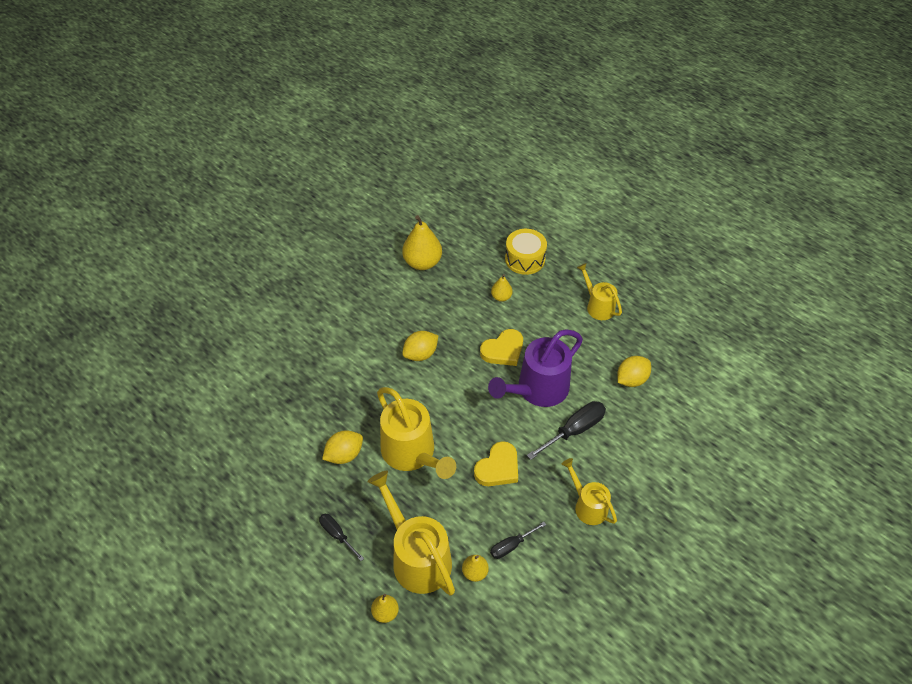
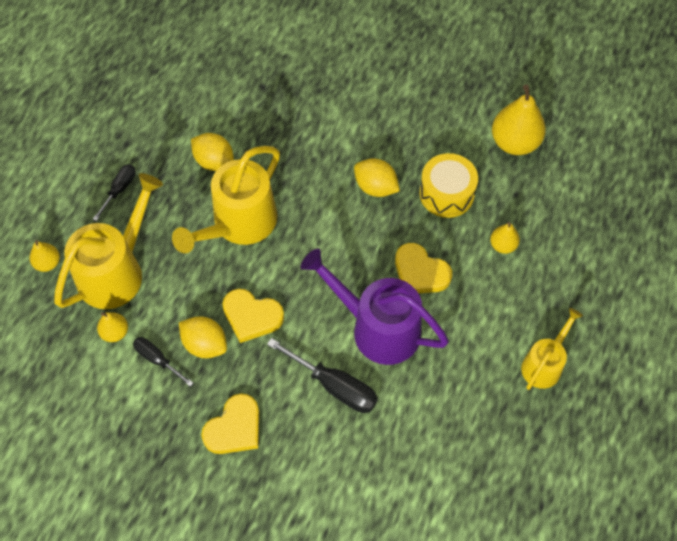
camera: 70 degrees right, 10 degrees up
yellow drum [505,229,547,275] -> yellow drum moved to [420,153,478,218]
yellow watering can [561,458,617,525] -> yellow heart [201,393,259,454]
yellow lemon [617,356,651,387] -> yellow lemon moved to [179,316,227,358]

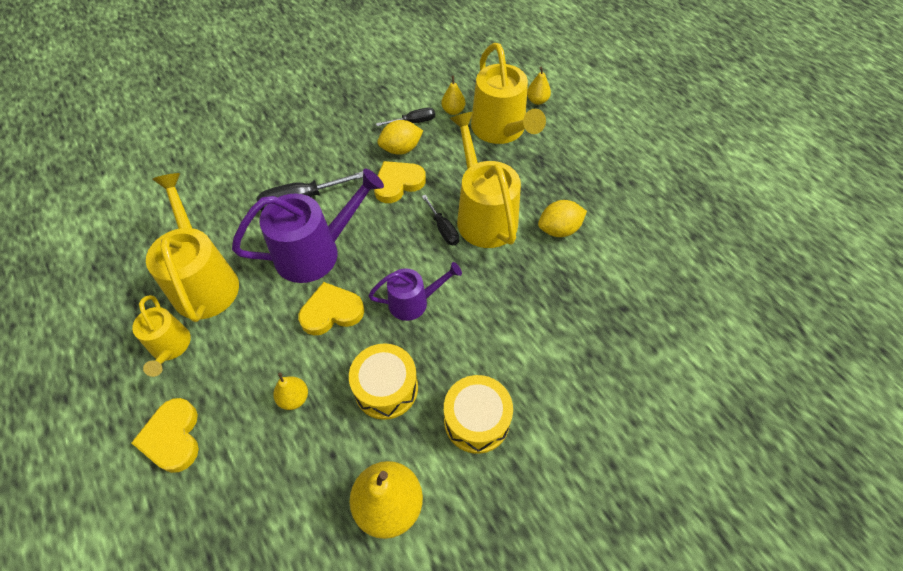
camera: 125 degrees right, 5 degrees down
black screwdriver [93,164,136,221] -> black screwdriver moved to [422,195,459,245]
yellow heart [201,393,259,454] -> yellow heart moved to [131,398,199,473]
yellow lemon [354,158,400,197] -> none
none -> yellow watering can [146,173,239,322]
none -> purple watering can [368,262,462,321]
none -> yellow drum [444,375,513,454]

